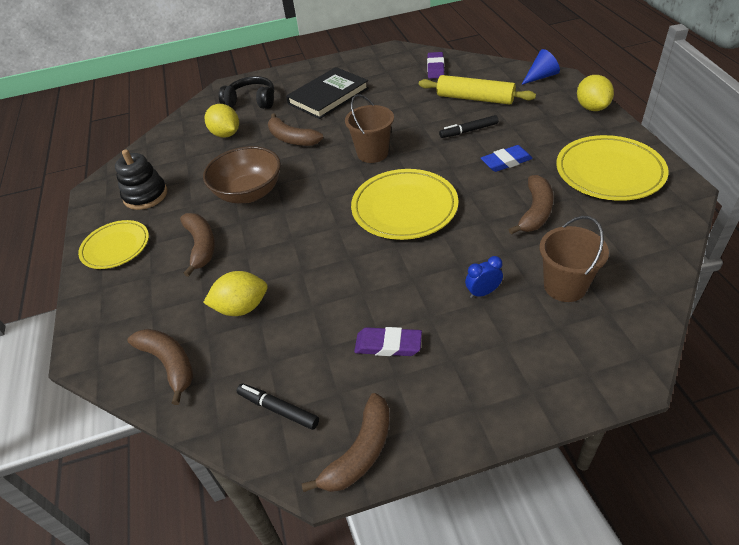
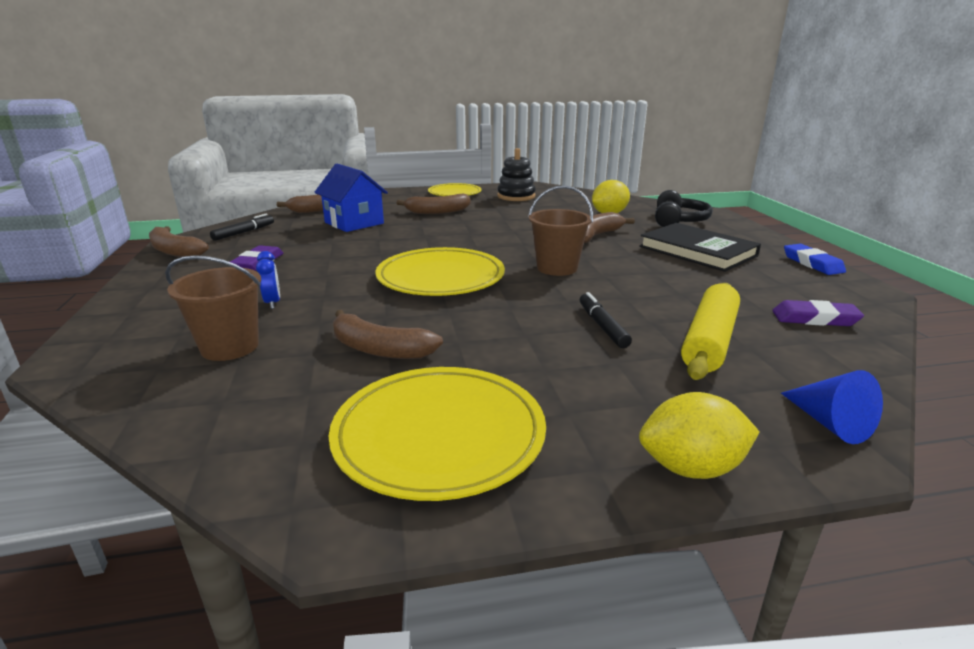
camera: 90 degrees right, 20 degrees down
brown bowl [203,146,281,204] -> none
yellow lemon [203,271,267,316] -> blue house [314,164,388,232]
blue eraser [481,145,533,172] -> blue eraser moved to [784,244,846,275]

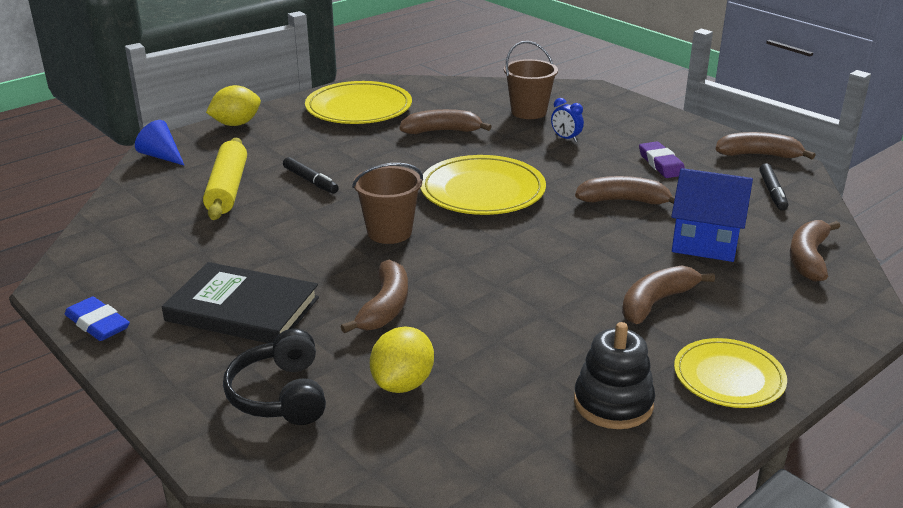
camera: 150 degrees right, 5 degrees up
purple eraser [772,300,864,326] -> none
none -> brown banana [575,176,675,204]

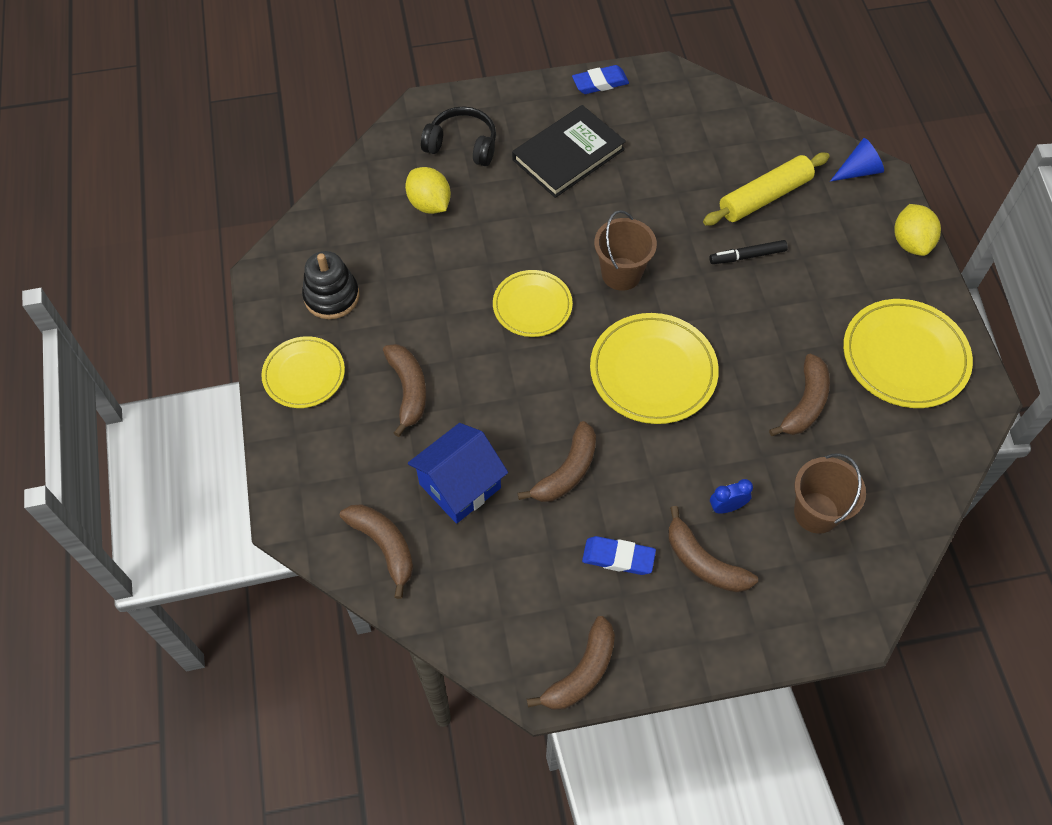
camera: 120 degrees right, 30 degrees up
yellow rolling pin [203,138,247,220] -> yellow rolling pin turned 60 degrees counterclockwise [703,153,830,226]
brown banana [341,259,408,333] -> brown banana moved to [668,506,758,592]
purple eraser [639,141,685,178] -> blue eraser [582,536,656,575]
black marker [759,163,788,211] -> none
none -> yellow plate [493,270,573,337]

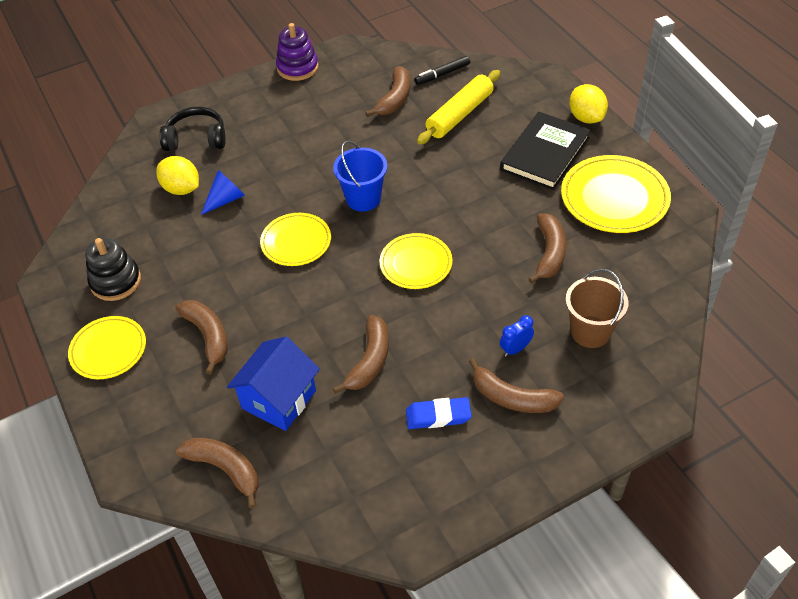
camera: 15 degrees left, 10 degrees down
black book [512,105,626,198] -> black book moved to [500,112,591,190]
brown banana [527,616,615,710] -> brown banana moved to [365,66,410,117]
blue eraser [572,65,629,94] -> purple stacking toy [276,23,319,81]
yellow plate [590,313,719,424] -> yellow plate [380,233,452,289], size x0.65
brown bucket [594,210,657,291] -> blue bucket [333,141,388,212]
black marker [709,240,788,264] -> black marker moved to [414,56,470,85]
blue cone [830,138,884,182] -> blue cone moved to [201,170,245,215]

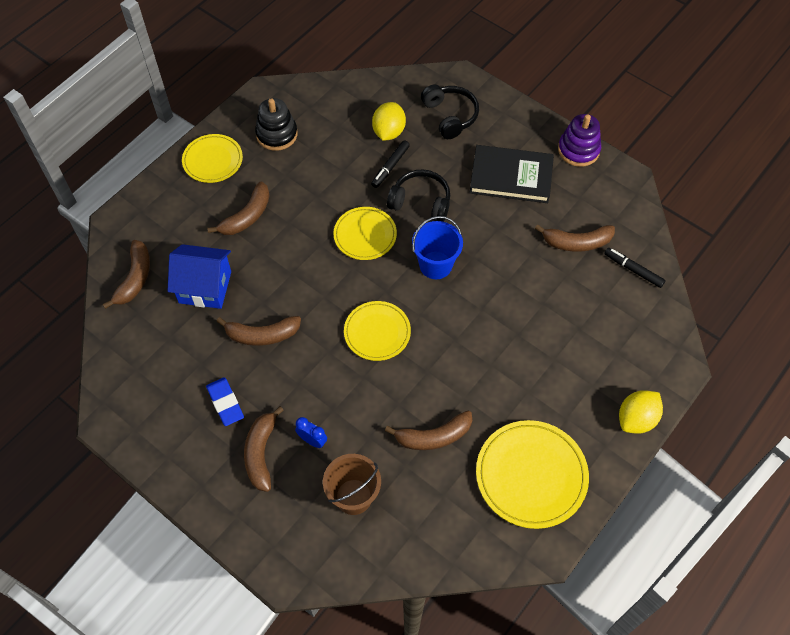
camera: 65 degrees right, 10 degrees up
blue cone [201,170,245,215] -> black marker [371,140,410,188]
yellow rolling pin [417,70,500,144] -> none
black book [500,112,591,190] -> black book moved to [469,145,554,203]
none -> black headphones [387,169,450,222]

